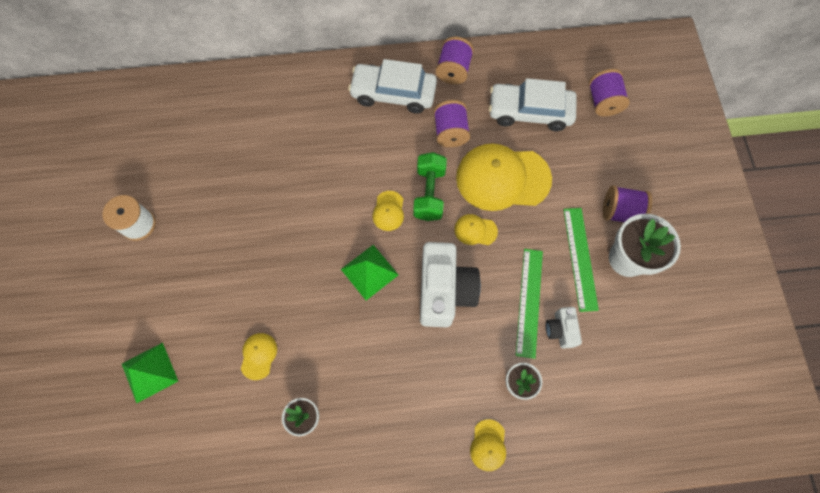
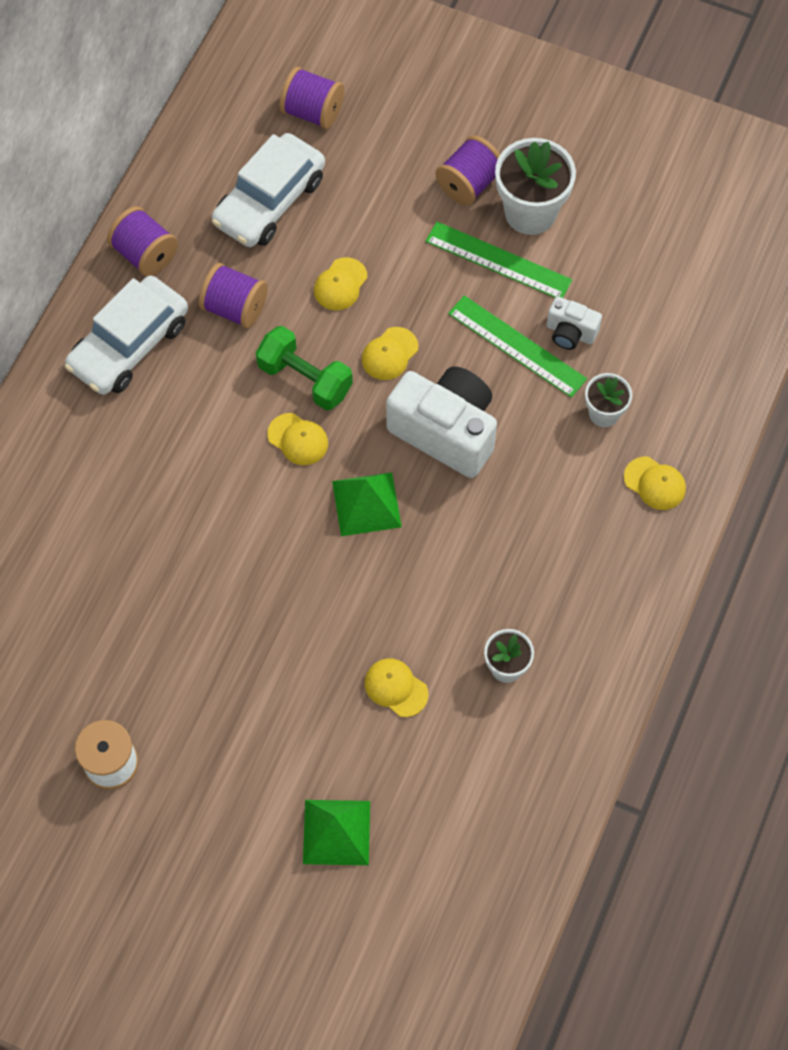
camera: 60 degrees left, 5 degrees down
yellow cap [456,143,552,211] -> yellow cap [314,257,368,310], size x0.44

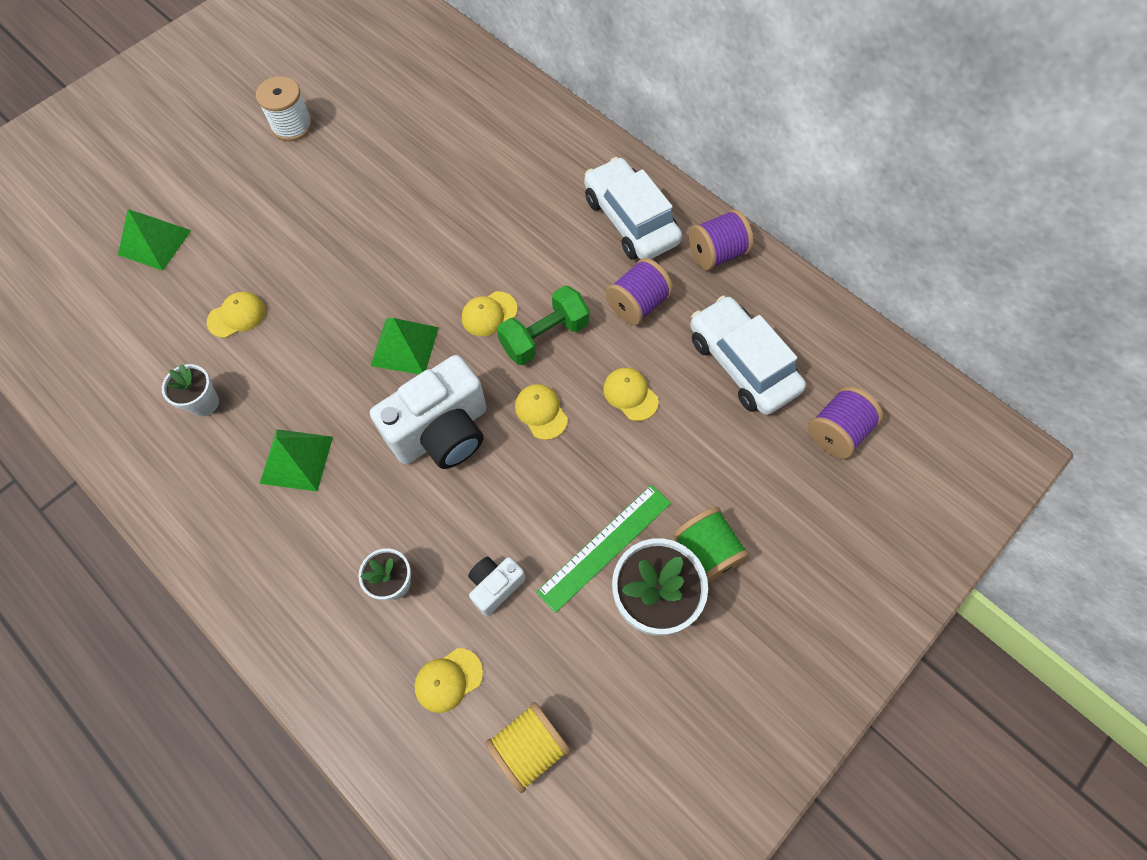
camera: 110 degrees right, 0 degrees up
purple spool [436,135,500,205] -> green spool [673,507,750,583]
green ruler [448,295,587,398] -> none
yellow cap [624,457,686,510] -> yellow cap moved to [414,648,483,713]
none -> green pyramid [259,429,333,492]
none -> yellow spool [485,702,571,793]

